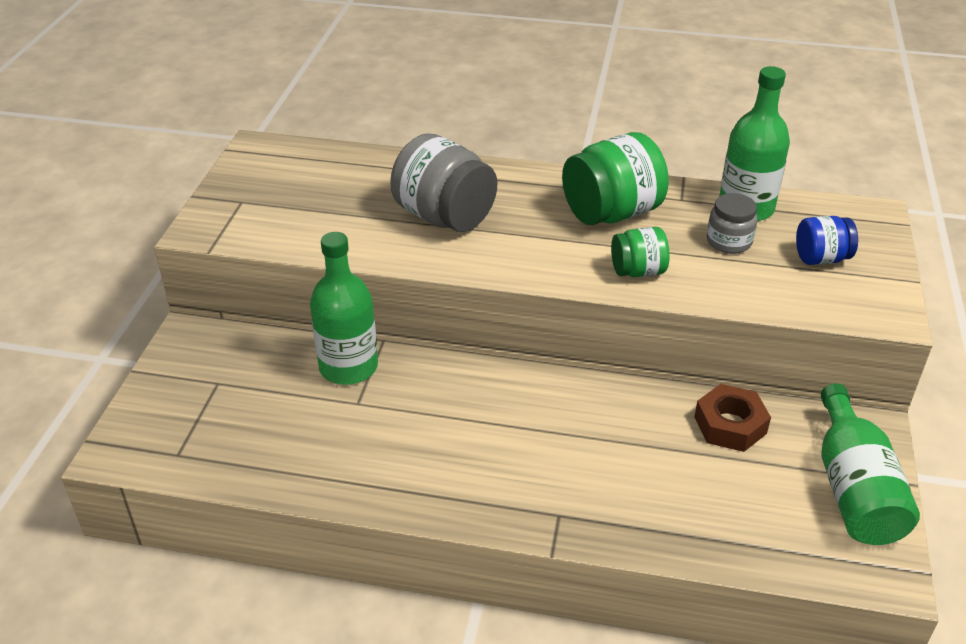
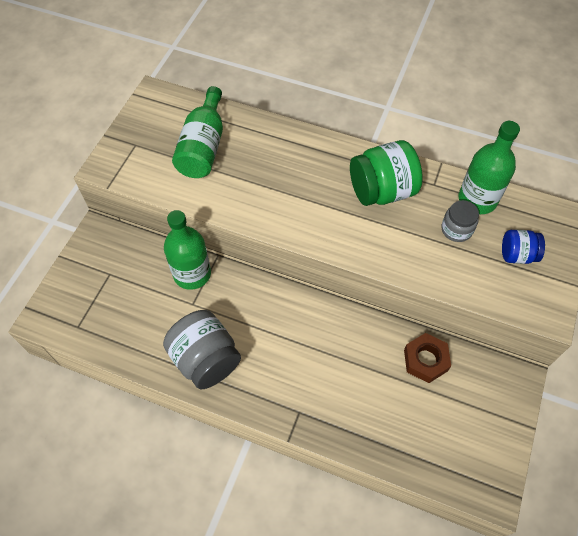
camera: 10 degrees right, 20 degrees up
grey jar [390,133,497,232] -> grey jar moved to [163,310,241,389]
green jar [611,227,670,277] -> none
green bottle [821,384,920,545] -> green bottle moved to [172,86,223,178]

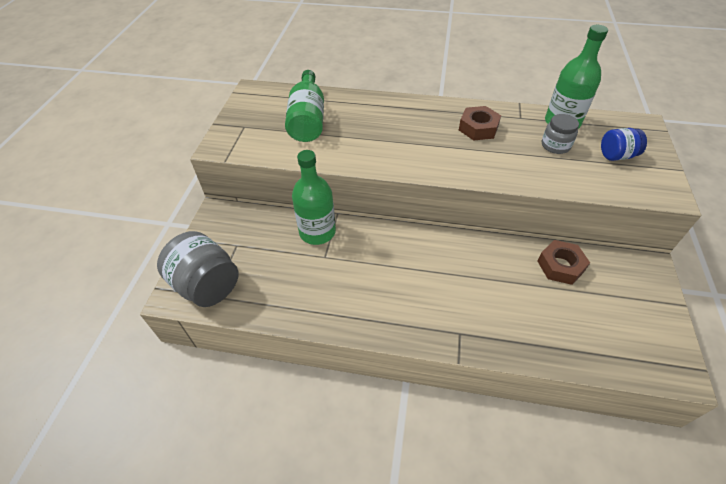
camera: 10 degrees left, 10 degrees down
grey jar [163,310,241,389] -> grey jar moved to [157,231,239,307]
green jar [350,140,423,206] -> brown nut [459,106,501,141]

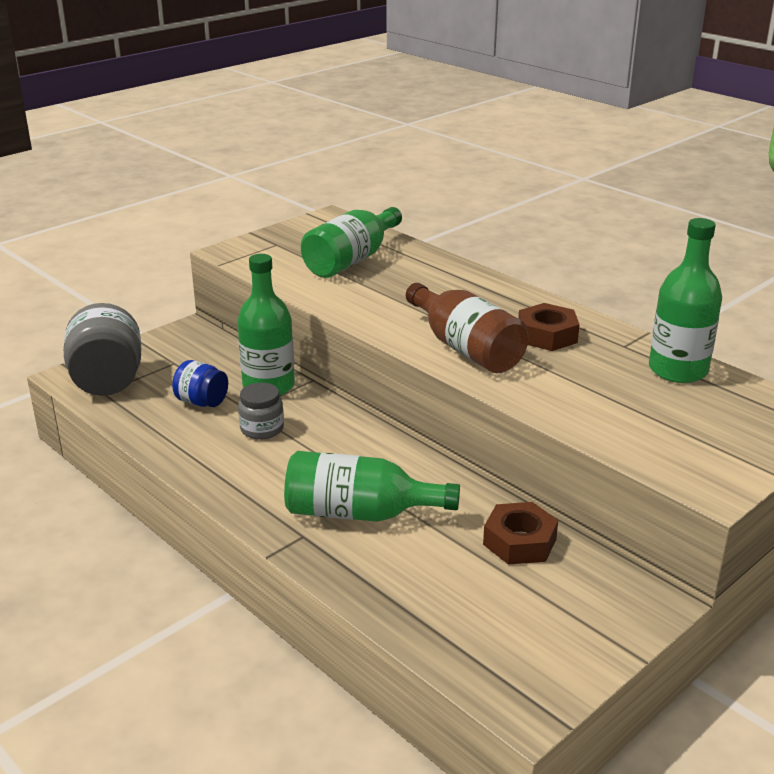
camera: 35 degrees right, 20 degrees down
grey jar [542,114,579,154] -> grey jar moved to [238,383,284,440]
blue jar [601,128,647,161] -> blue jar moved to [172,360,228,407]
none -> green bottle [284,451,460,522]
none -> brown bottle [406,283,529,373]

